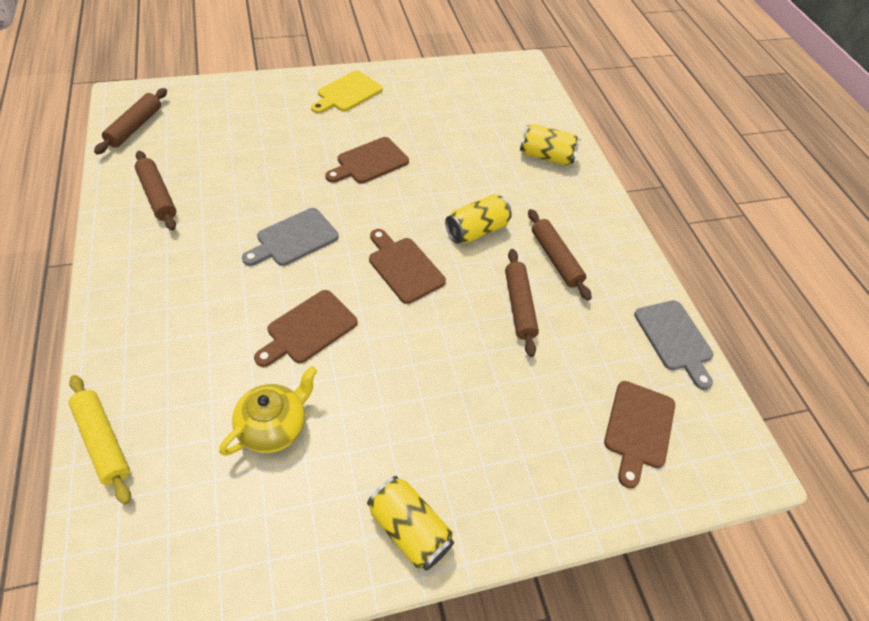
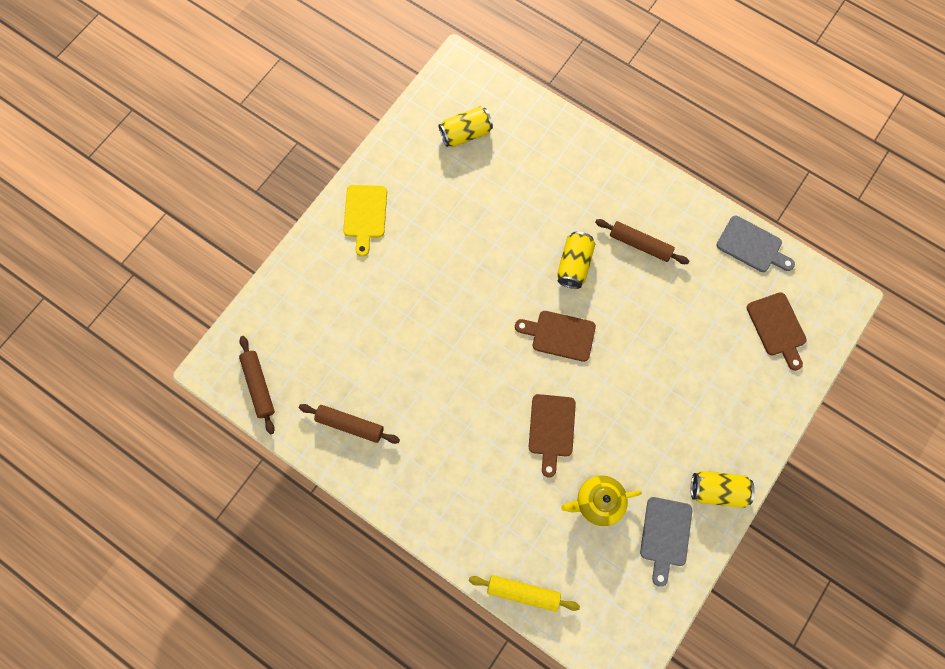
camera: 35 degrees left, 20 degrees up
yellow teapot [219,366,317,456] -> yellow teapot turned 105 degrees counterclockwise [561,475,642,526]
grey cutting board [242,208,339,266] -> grey cutting board moved to [640,497,692,587]
brown cutting board [325,137,409,184] -> none
brown rolling pin [505,249,539,357] -> none
yellow can [520,124,580,166] -> yellow can moved to [439,106,493,147]

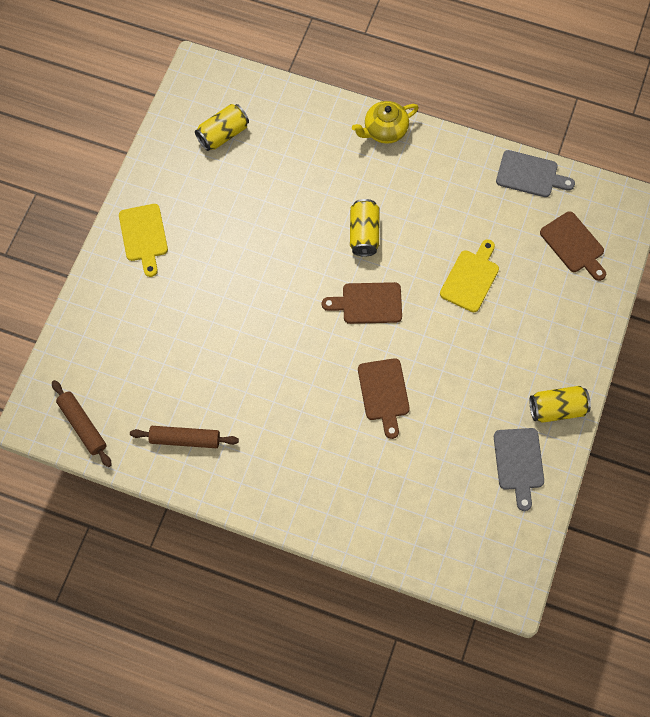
camera: 15 degrees left, 5 degrees down
yellow rolling pin [469,575,580,612] -> none
yellow teapot [561,475,642,526] -> yellow teapot moved to [352,101,419,144]
brown rolling pin [595,219,689,264] -> none
none -> yellow cutting board [440,239,499,312]

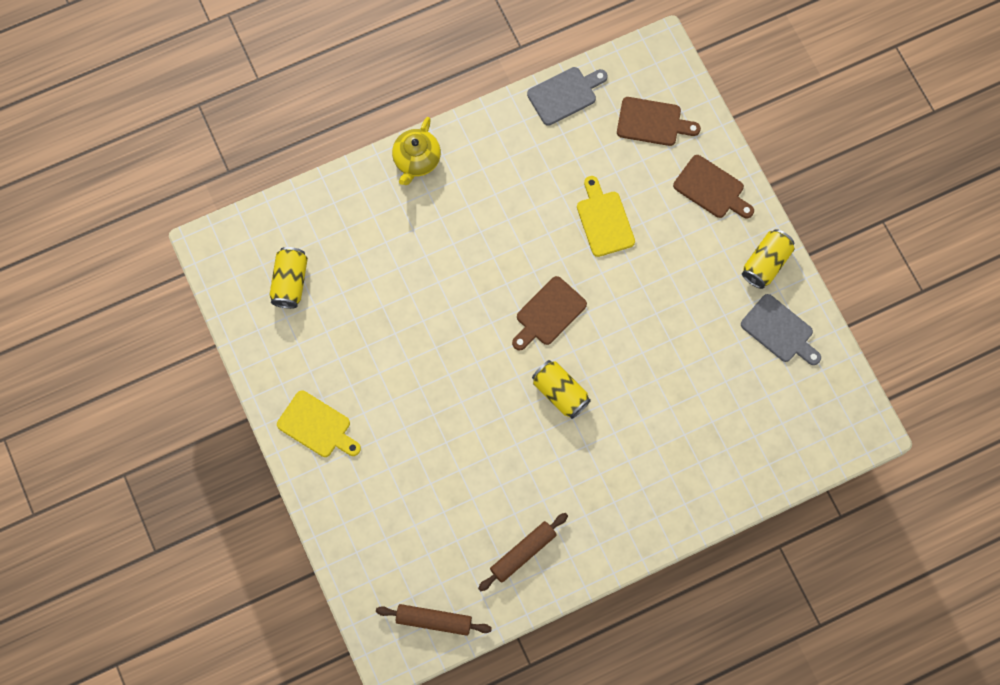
camera: 45 degrees left, 5 degrees up
yellow can [350,199,379,257] -> yellow can moved to [532,360,591,419]
brown cutting board [358,358,410,439] -> brown cutting board moved to [673,155,754,218]

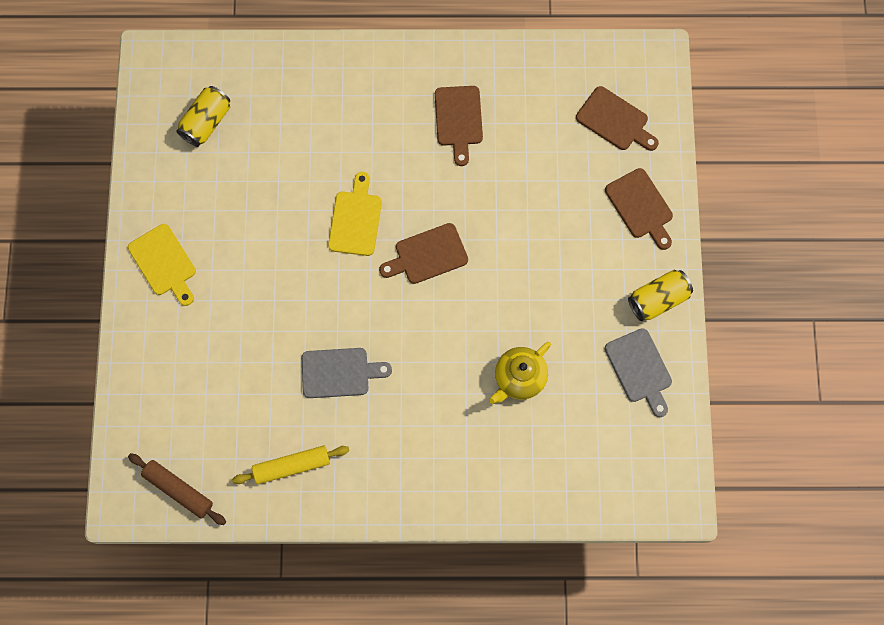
camera: 25 degrees right, 0 degrees up
yellow teapot [392,117,441,185] -> yellow teapot moved to [489,342,551,404]
brown rolling pin [478,513,568,591] -> yellow rolling pin [232,445,349,484]
grey cutting board [527,67,608,126] -> grey cutting board moved to [302,348,392,398]
yellow can [532,360,591,419] -> none
yellow cutting board [577,176,635,257] -> yellow cutting board moved to [328,172,382,256]
none -> brown cutting board [435,86,483,166]

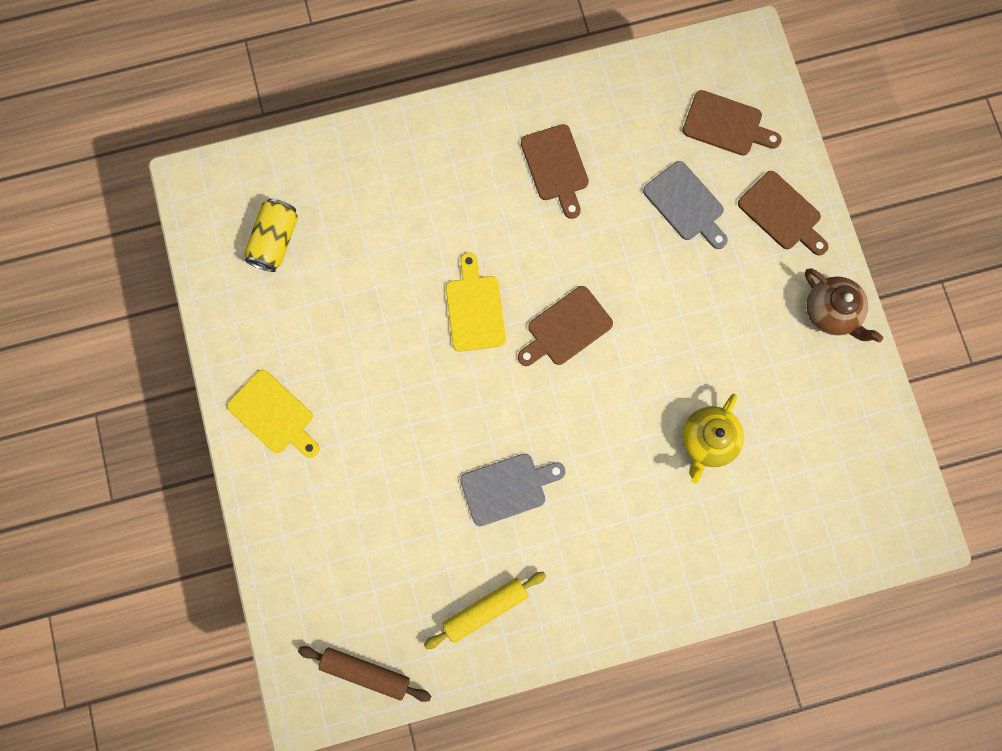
camera: 15 degrees left, 5 degrees up
grey cutting board [605,328,672,417] -> grey cutting board moved to [643,161,728,249]
yellow can [628,270,693,321] -> brown teapot [805,268,883,342]

